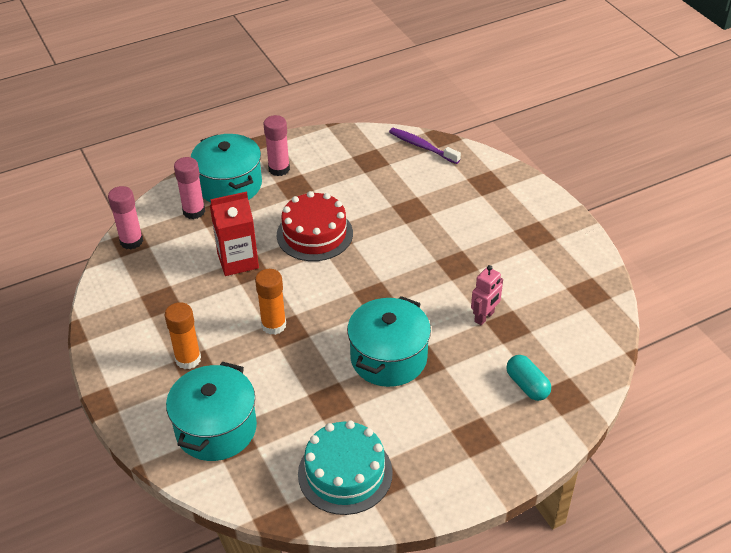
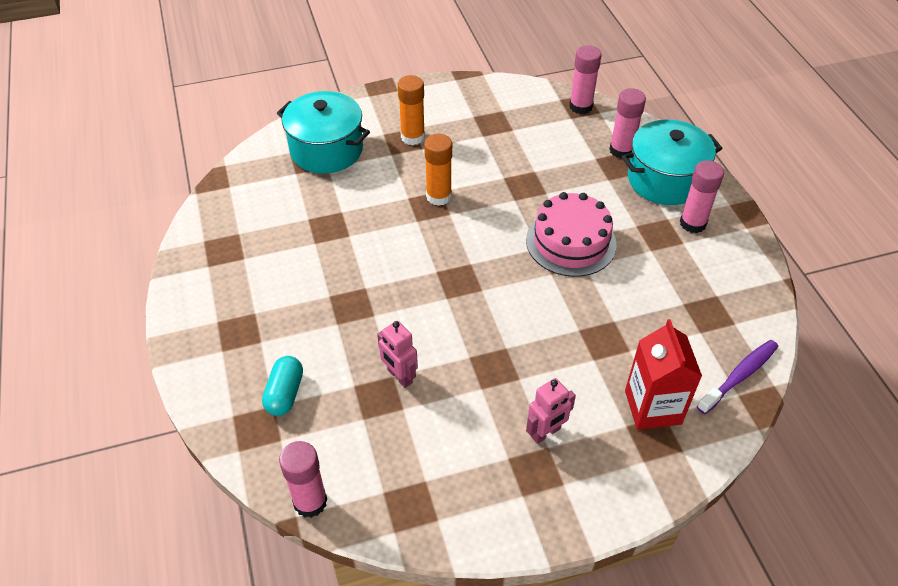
camera: 100 degrees right, 5 degrees up
red carton [210,191,259,276] -> red carton moved to [625,319,702,430]
red cake [277,191,353,261] -> pink cake [526,192,617,277]
turquoise cake [298,420,393,515] -> none
turquoise pot [347,296,431,387] -> none
turquoise capsule [506,355,551,401] -> turquoise capsule turned 60 degrees counterclockwise [262,356,303,416]
none -> pink glue stick [279,441,327,518]
none -> pink robot [526,378,576,444]

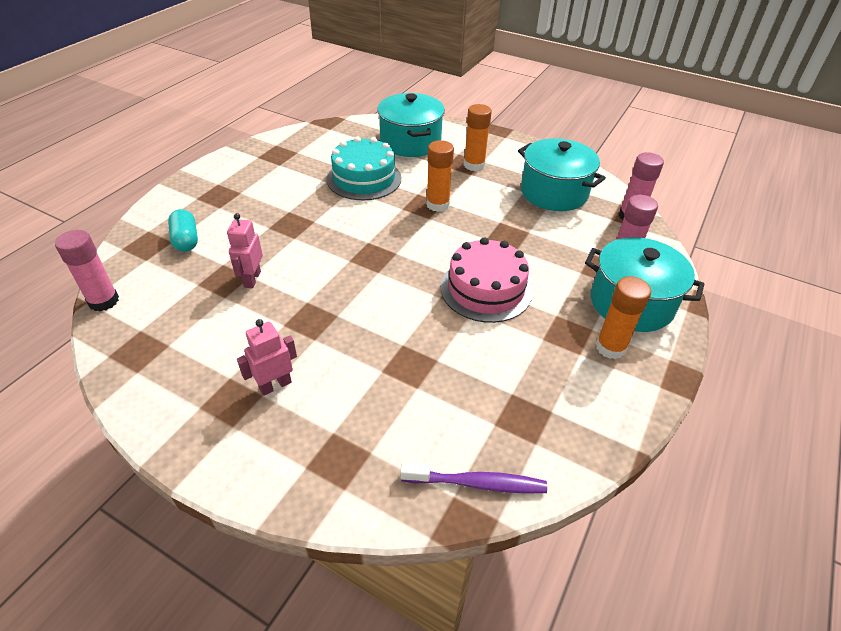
camera: 45 degrees right, 5 degrees down
turquoise capsule [262,356,303,416] -> turquoise capsule turned 75 degrees counterclockwise [168,209,198,252]
pink robot [526,378,576,444] -> pink robot turned 135 degrees clockwise [237,319,297,396]
red carton [625,319,702,430] -> none
pink glue stick [680,160,724,233] -> orange glue stick [596,276,651,359]
none -> turquoise cake [327,136,401,200]
none -> turquoise pot [518,138,606,211]

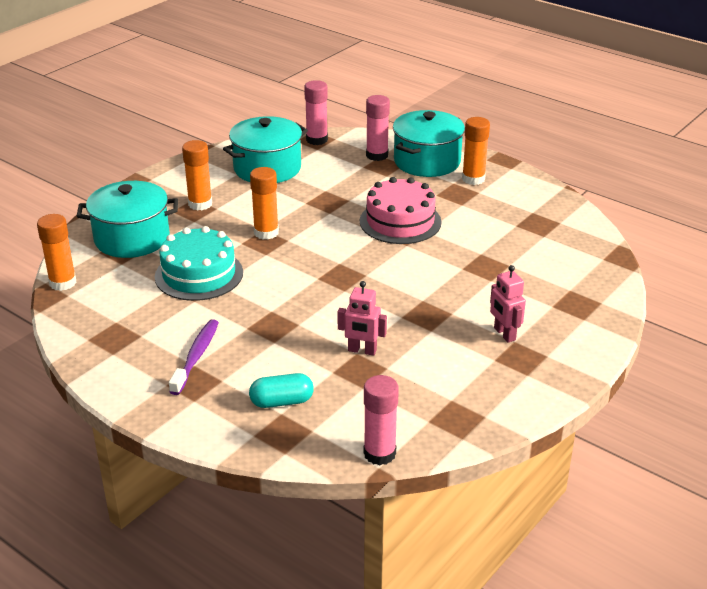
camera: 80 degrees left, 10 degrees down
purple toothbrush [400,462,547,494] -> purple toothbrush moved to [169,319,219,395]
none -> orange glue stick [37,214,77,291]

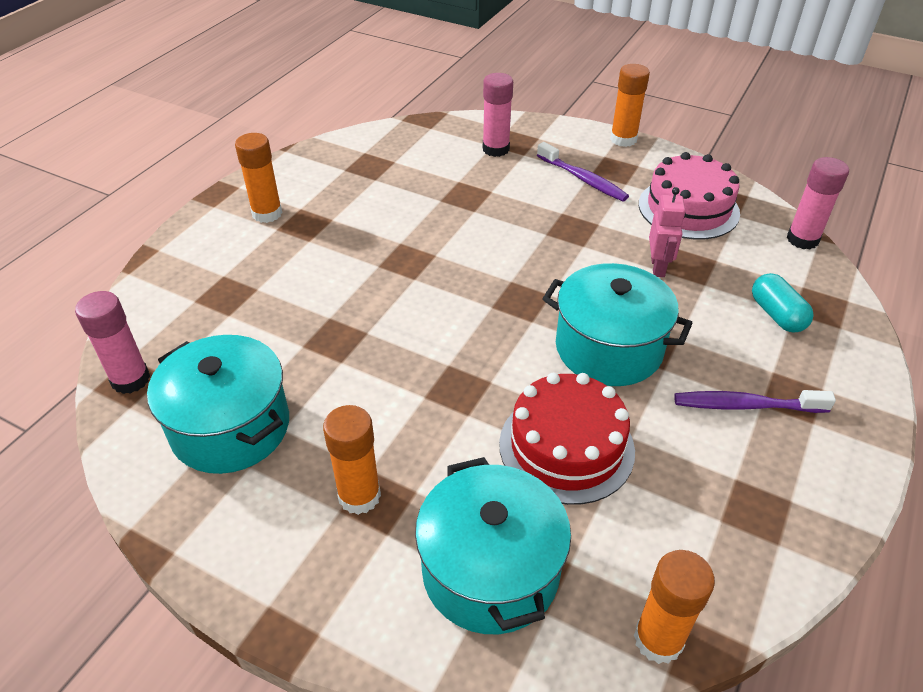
camera: 100 degrees left, 10 degrees up
turquoise cake [155,226,243,301] -> red cake [499,373,635,505]
orange glue stick [250,167,279,240] -> orange glue stick moved to [610,64,650,147]
pink cake [360,177,441,244] -> pink cake moved to [639,152,740,240]
pink glue stick [366,95,390,161] -> pink glue stick moved to [483,73,513,157]
turquoise pot [393,110,465,177] -> turquoise pot moved to [542,263,692,386]
pink robot [490,265,526,343] -> purple toothbrush [537,142,629,201]

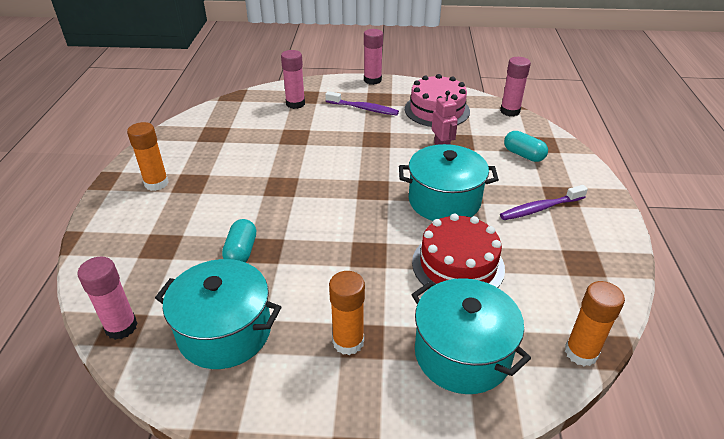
camera: 25 degrees left, 5 degrees down
orange glue stick [610,64,650,147] -> pink glue stick [364,29,383,85]
none -> turquoise capsule [222,219,256,263]

